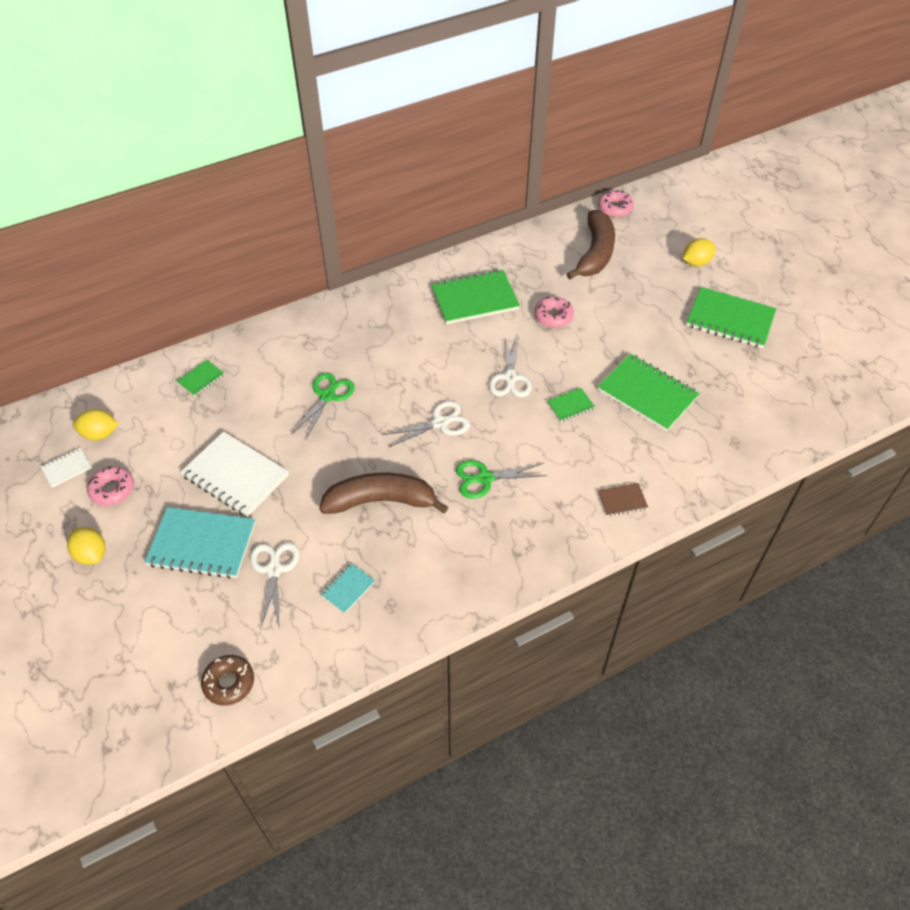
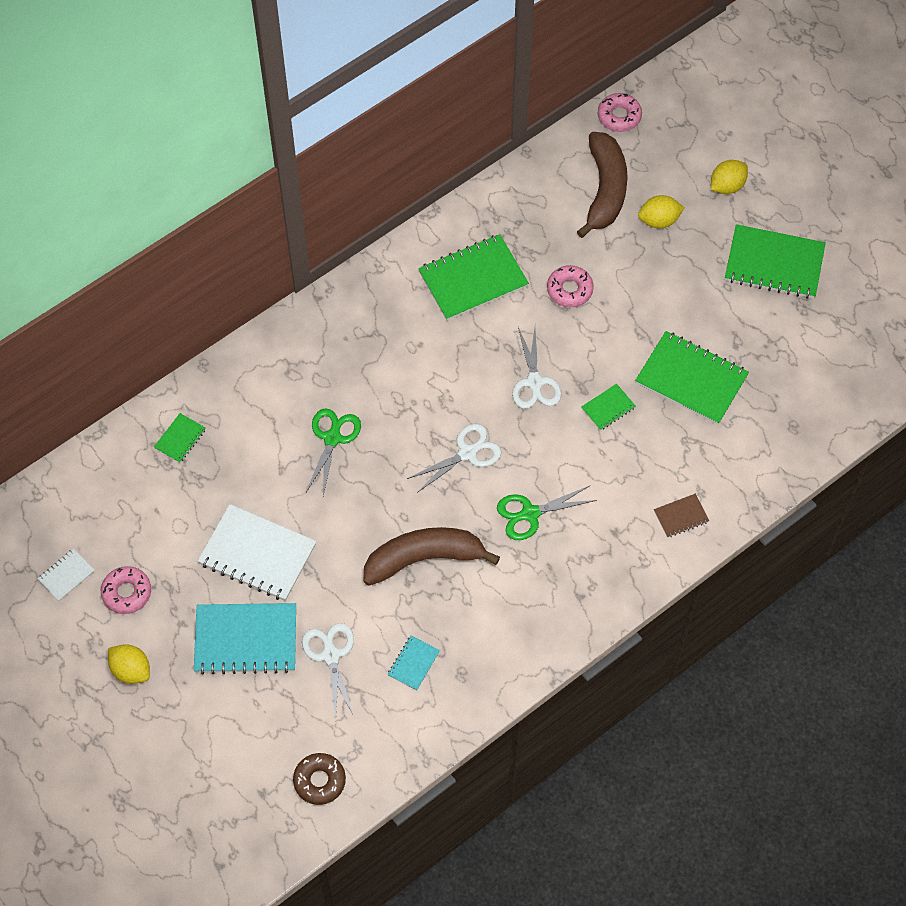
camera: 10 degrees left, 10 degrees up
yellow lemon [73,409,119,440] -> yellow lemon moved to [638,195,685,228]

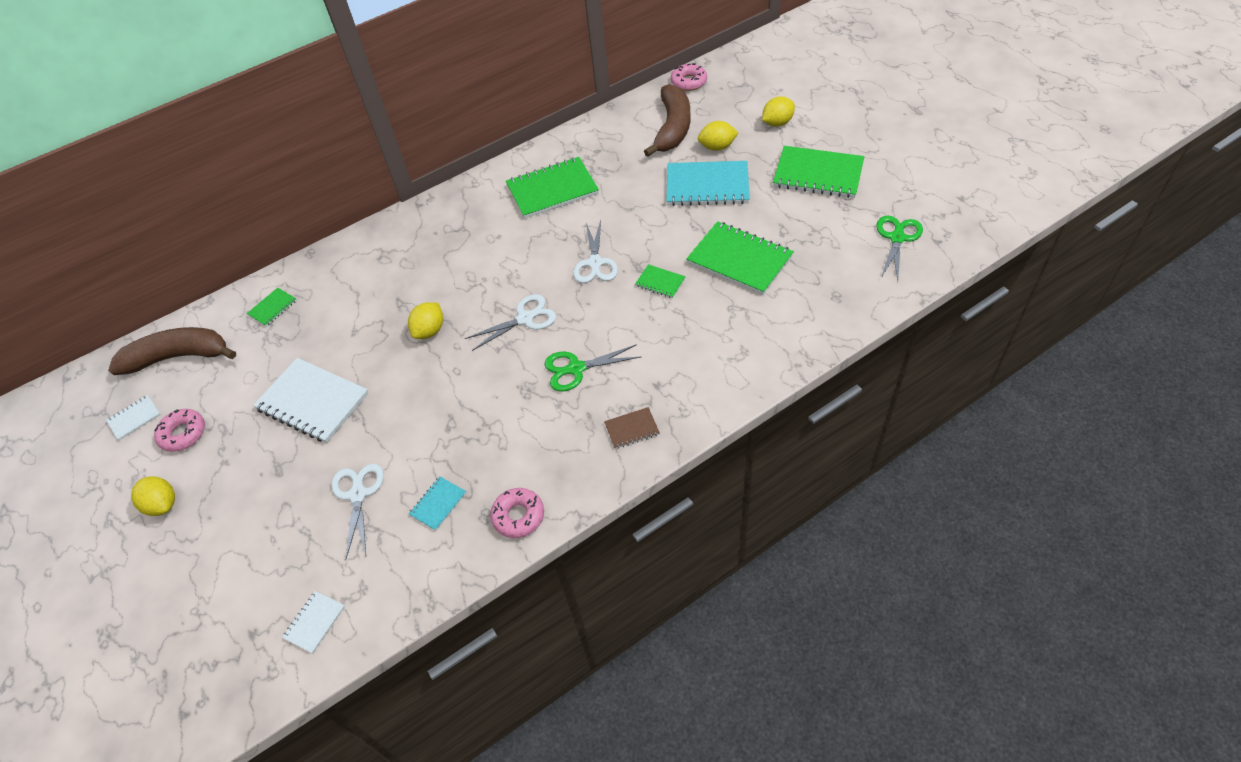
camera: 10 degrees right, 10 degrees down
turquoise notebook [194,603,296,674] -> turquoise notebook moved to [666,161,750,206]
brown donut [293,753,346,805] -> white notebook [282,591,345,654]
green scissors [305,408,361,496] -> green scissors moved to [876,216,923,280]
brown banana [364,527,500,586] -> brown banana moved to [109,327,236,375]
pink donut [547,265,594,307] -> pink donut moved to [490,488,544,538]
green notebook [582,384,636,431] -> green notebook turned 60 degrees clockwise [635,264,686,298]
brown notebook [654,494,709,538] -> brown notebook moved to [604,407,660,449]
none -> yellow lemon [408,302,443,339]

